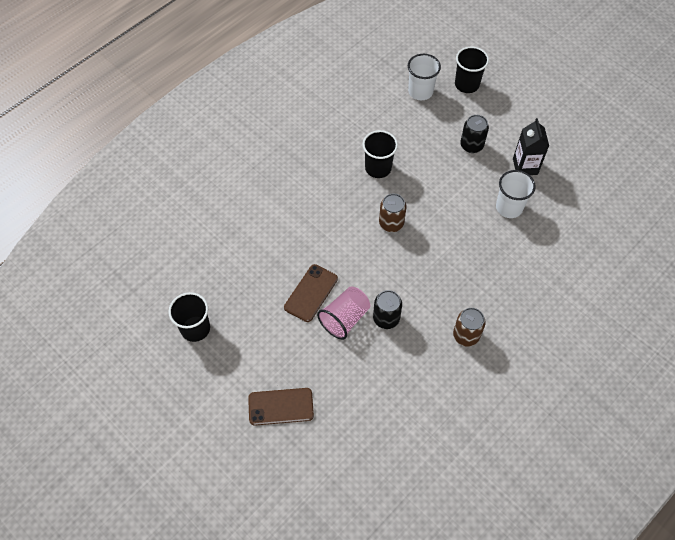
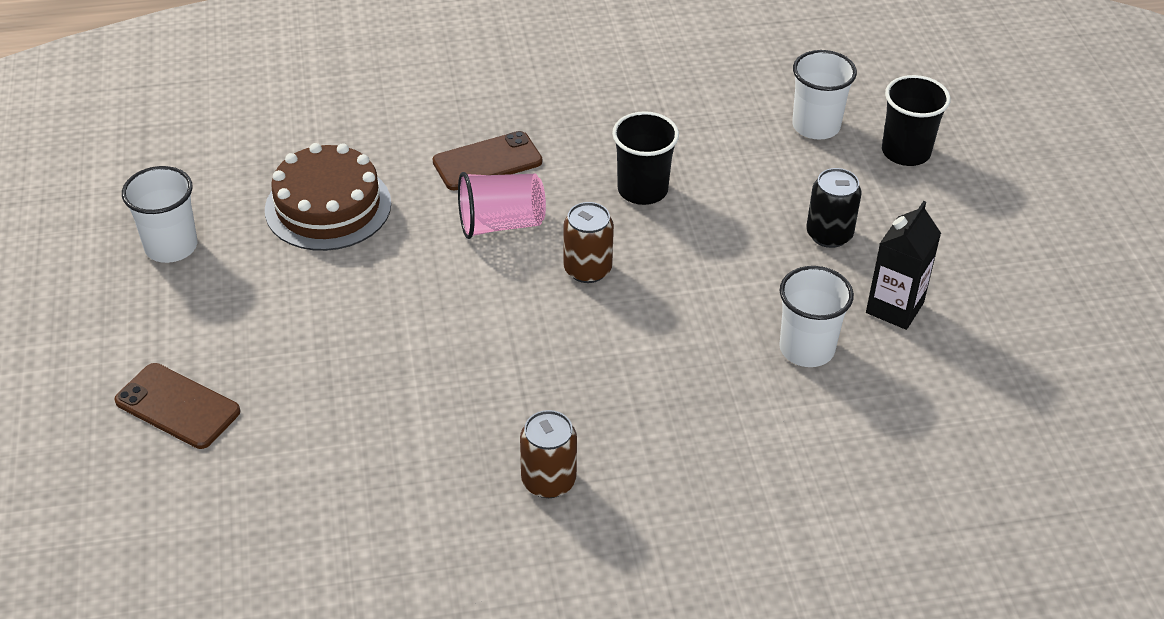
camera: 35 degrees right, 15 degrees down
black cup [168,292,210,342] -> white cup [122,166,197,263]
brown phone [284,264,338,322] -> brown phone moved to [433,131,542,191]
pink cup [317,287,370,340] -> pink cup moved to [458,172,546,239]
black can [373,290,402,329] -> none
none -> brown cake [265,143,391,251]

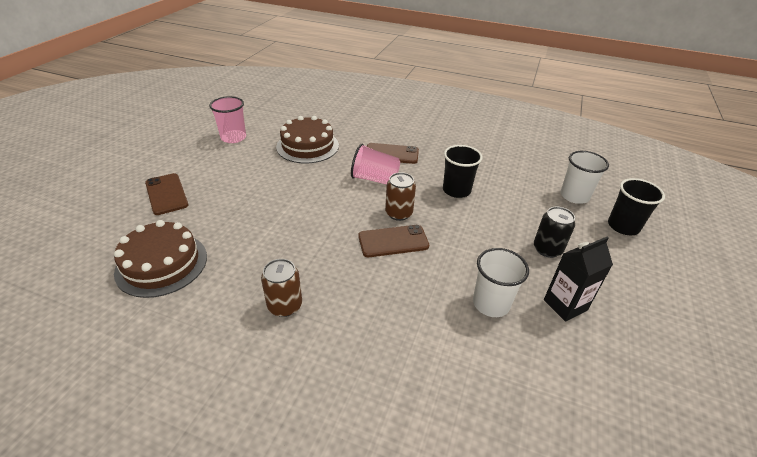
camera: 30 degrees right, 5 degrees down
white cup [122,166,197,263] -> pink cup [209,96,246,143]
none -> brown cake [114,220,207,298]
none -> brown phone [358,225,429,257]

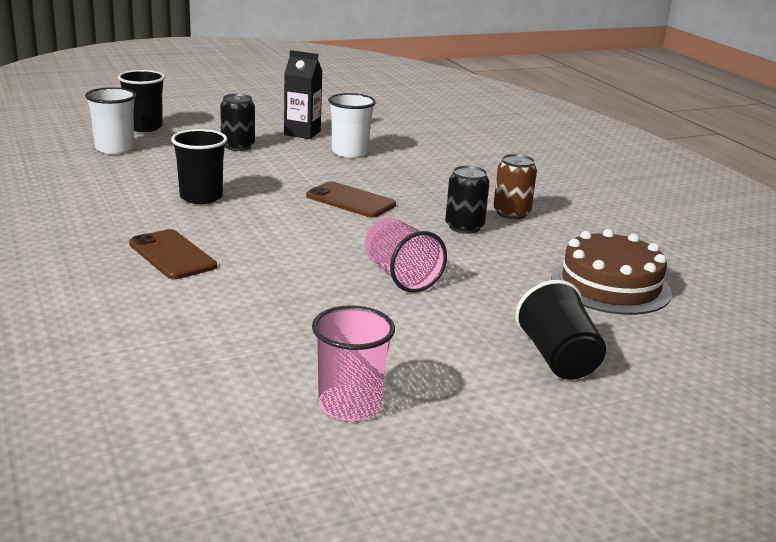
camera: 135 degrees left, 15 degrees down
brown phone [145,173,188,215] -> black cup [515,280,606,380]
brown cake [276,116,339,164] -> none
pink cup [351,144,400,185] -> pink cup moved to [365,218,447,293]
brown can [385,172,416,221] -> none
none -> black can [445,165,490,234]

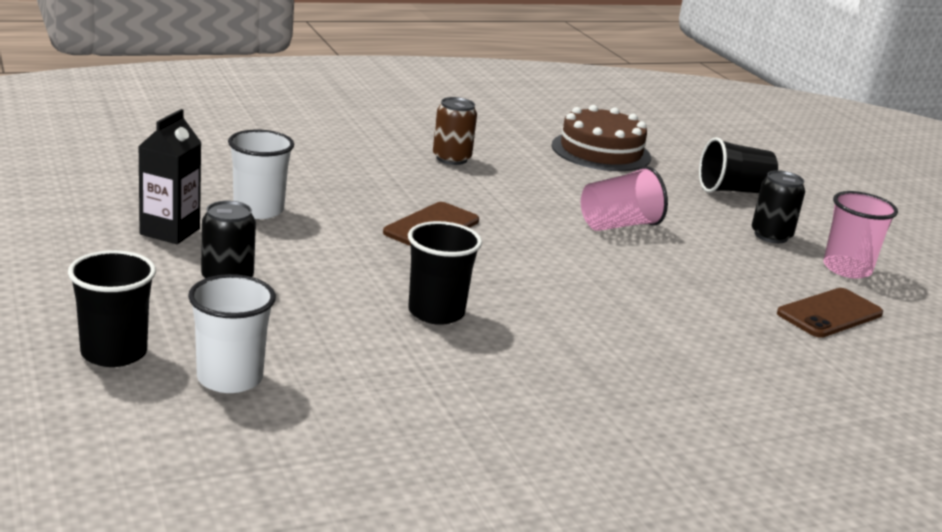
camera: 90 degrees left, 0 degrees up
brown phone [129,229,217,279] -> brown phone moved to [777,288,883,338]
black can [445,165,490,234] -> black can moved to [752,170,805,243]

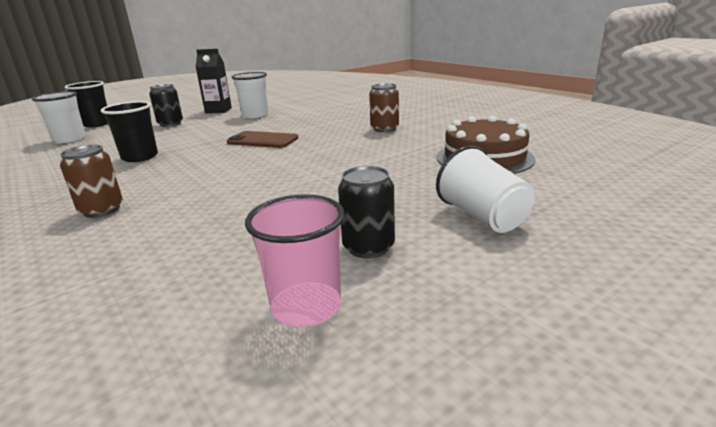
camera: 80 degrees right, 0 degrees up
pink cup [581,166,668,231] -> none
black cup [699,137,778,193] -> white cup [436,145,535,233]
brown phone [777,288,883,338] -> none
none -> brown can [60,145,123,218]

